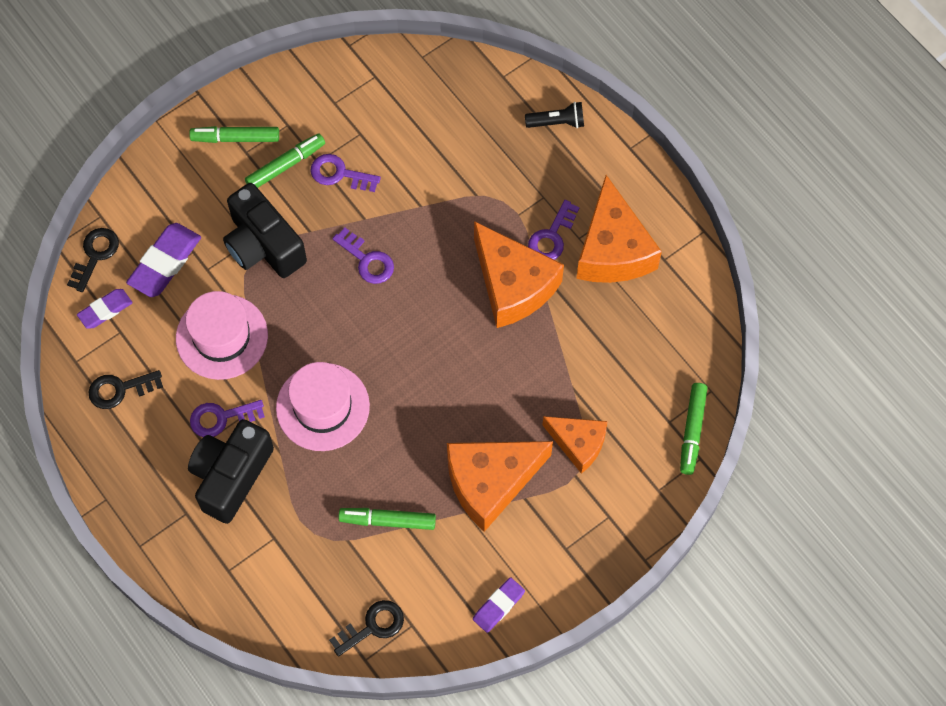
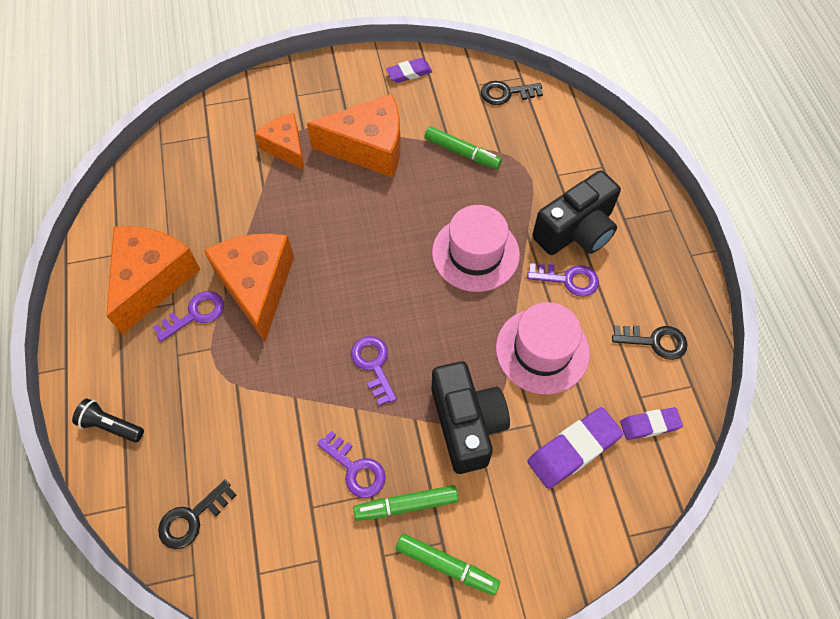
camera: 155 degrees left, 5 degrees down
black key [67,228,119,292] -> black key moved to [158,480,236,549]
green marker [680,383,708,475] -> none

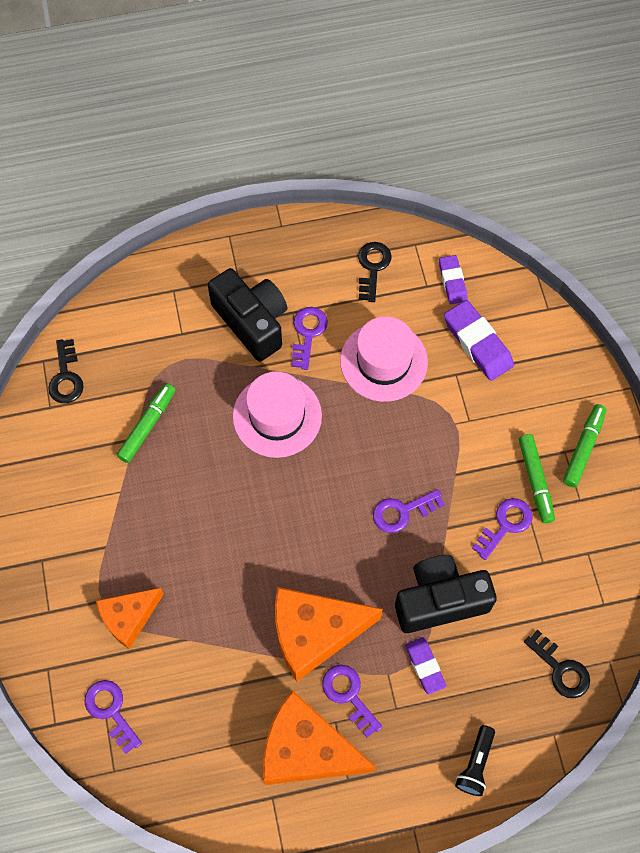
camera: 90 degrees left, 5 degrees up
orange cheese [307,94,401,178] -> none
purple eraser [386,58,432,83] -> purple eraser moved to [405,637,446,694]
black camera [431,361,510,474] -> black camera moved to [395,555,497,633]
none -> purple key [84,680,142,754]

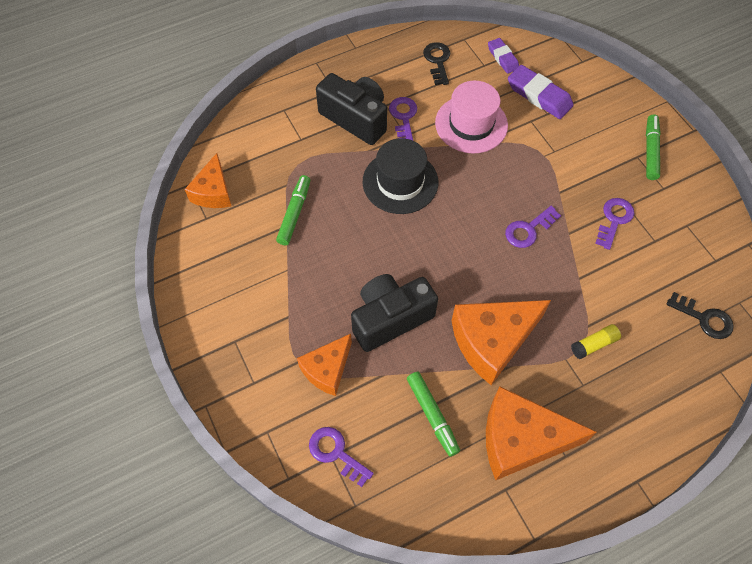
camera: 15 degrees left, 5 degrees down
black key [48,339,84,403] -> orange cheese [184,153,232,208]
pink hat [233,372,322,458] -> black hat [363,138,438,214]
purple key [322,665,383,738] -> none
black camera [395,555,497,633] -> black camera moved to [351,274,438,352]
purple eraser [405,637,446,694] -> yellow glue stick [571,324,621,359]
black flashlight [455,725,495,796] -> none
green marker [518,434,555,523] -> green marker moved to [407,372,460,457]

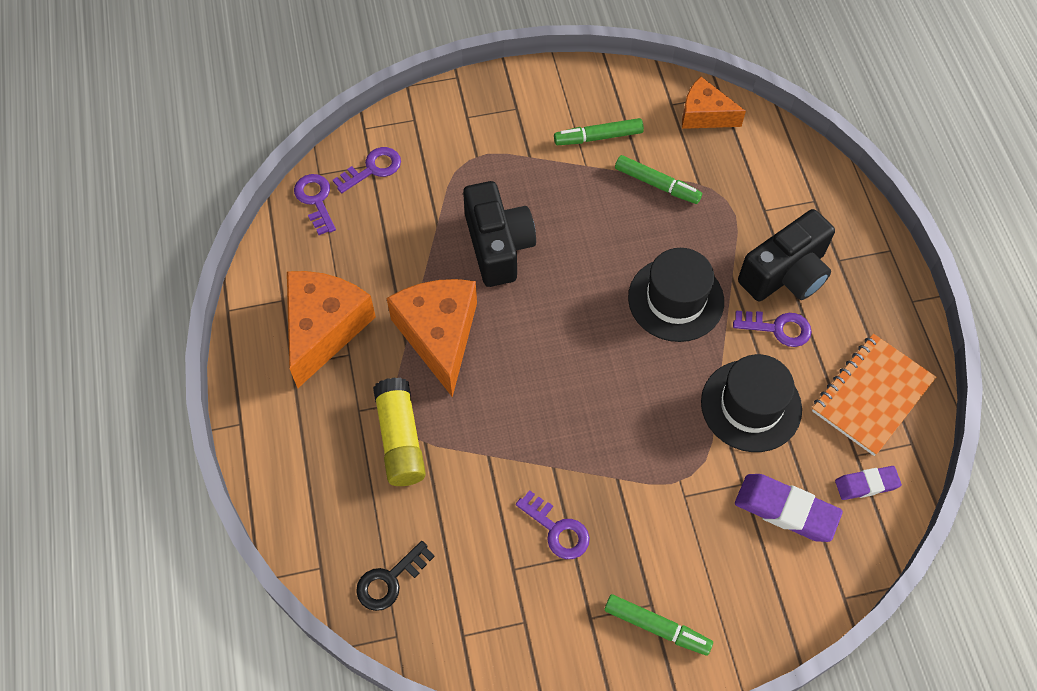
camera: 105 degrees right, 0 degrees up
orange cheese [297,334,352,396] -> none
green marker [407,372,460,457] -> green marker moved to [554,118,644,145]
black key [423,42,450,85] -> orange notebook [812,334,936,456]
pink hat [435,81,508,153] -> black hat [701,354,802,452]
purple key [505,206,561,248] -> purple key moved to [294,174,336,235]
purple eraser [508,65,574,119] -> purple eraser turned 60 degrees clockwise [735,474,843,542]
yellow glue stick [571,324,621,359] -> yellow glue stick [373,378,426,486], size x1.80

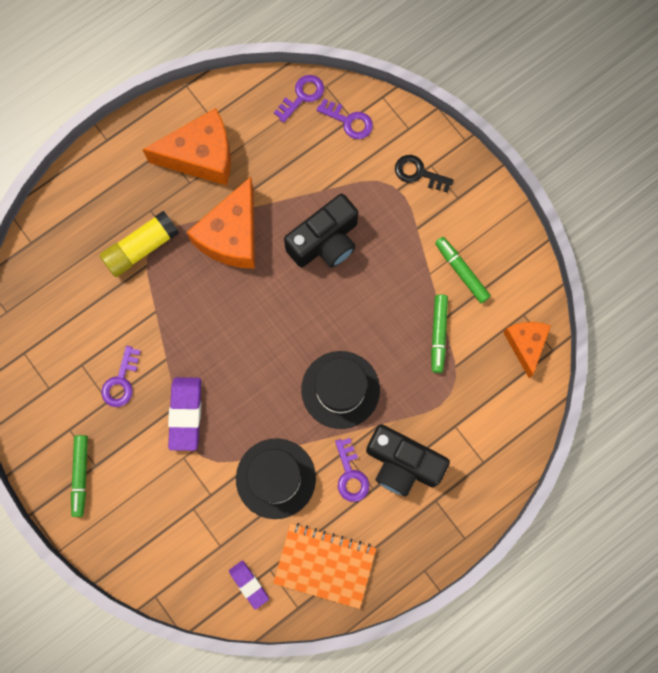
camera: 65 degrees right, 15 degrees up
black key [356,541,435,611] -> black key moved to [395,155,454,193]
orange cheese [387,279,477,397] -> orange cheese turned 150 degrees clockwise [187,177,255,269]
purple eraser [735,474,843,542] -> purple eraser moved to [168,377,201,451]

